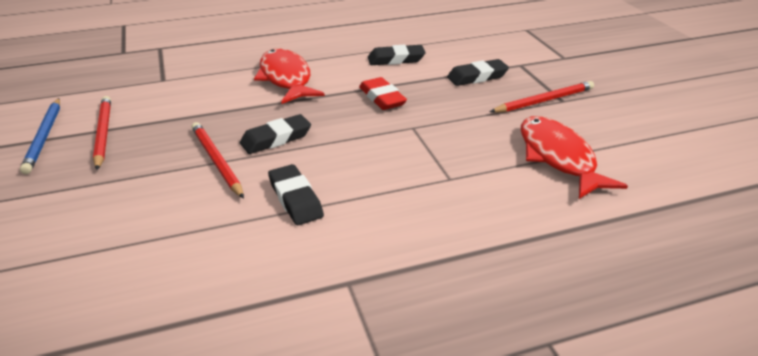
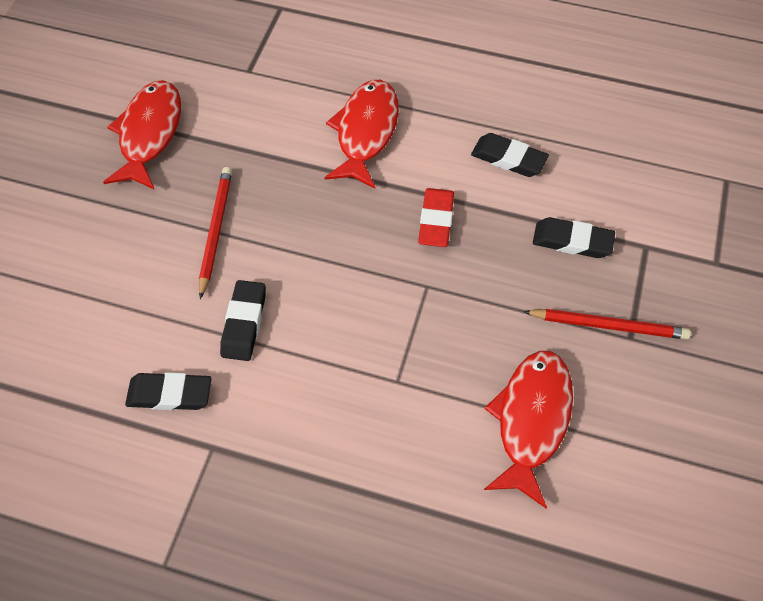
camera: 35 degrees right, 25 degrees up
blue pencil [20,98,60,174] -> none
red pencil [93,96,111,170] -> red fish [103,80,181,190]
black eraser [240,114,311,154] -> black eraser moved to [125,372,211,410]

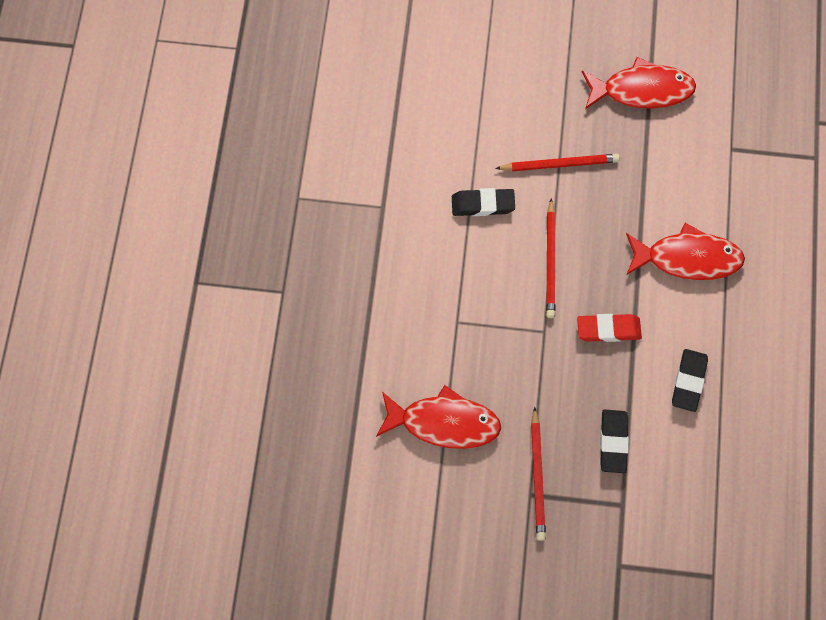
camera: 80 degrees right, 10 degrees up
black eraser [125,372,211,410] -> none
none -> red pencil [546,198,556,318]

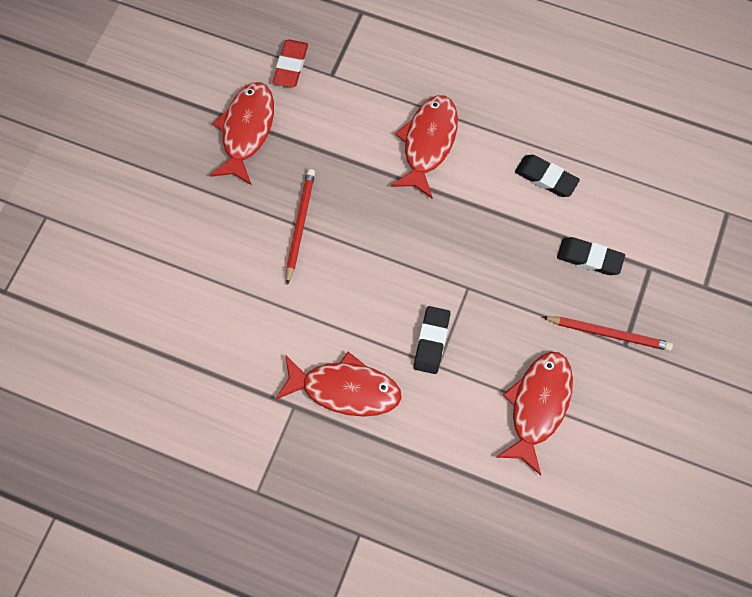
camera: 75 degrees left, 0 degrees up
black eraser [452,188,515,216] -> black eraser moved to [414,306,450,374]
red pencil [546,198,556,318] -> none
red eraser [577,314,642,342] -> red eraser moved to [273,39,308,87]
none -> red fish [276,352,402,417]

